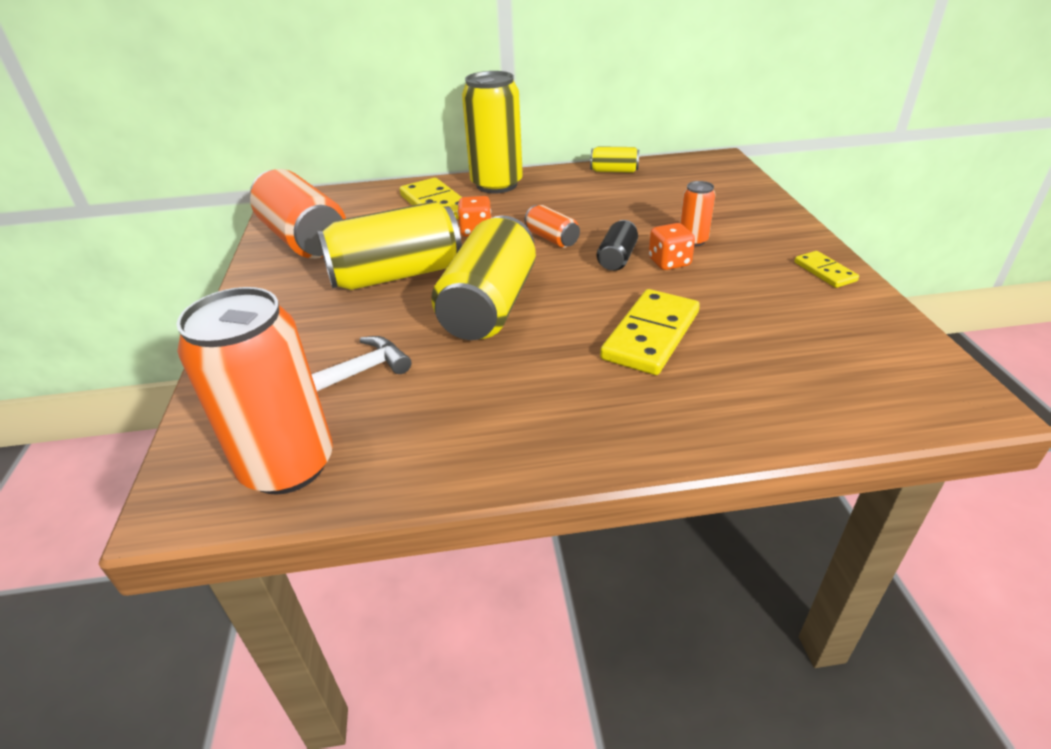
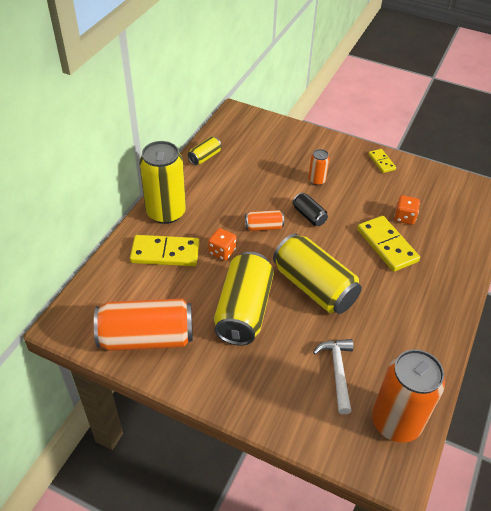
camera: 60 degrees left, 10 degrees up
orange dice [649,223,695,270] -> orange dice moved to [394,195,420,225]
yellow domino [794,251,859,288] -> yellow domino turned 60 degrees clockwise [368,149,396,173]

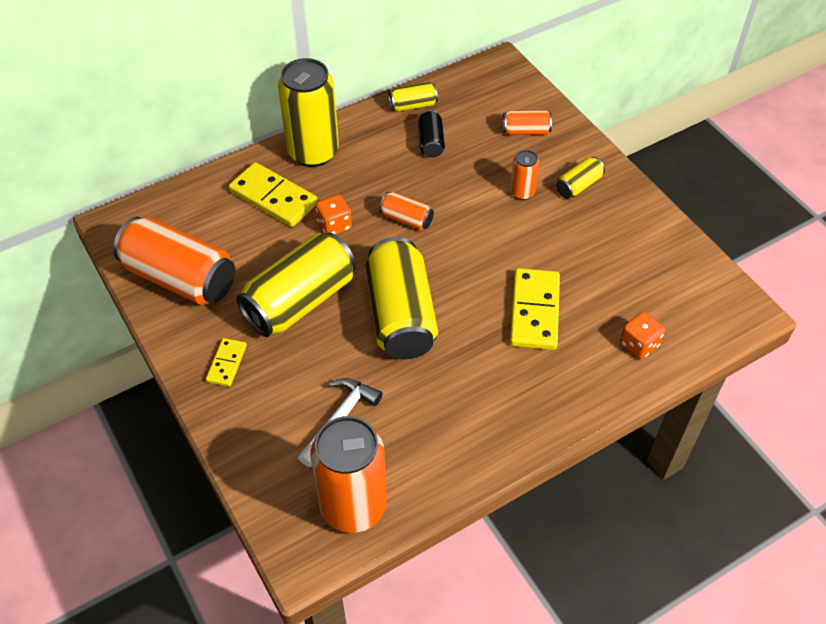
camera: 35 degrees right, 5 degrees up
black can [292,193,328,226] -> black can moved to [418,110,445,158]
yellow domino [368,149,396,173] -> yellow domino moved to [206,338,247,387]
orange dice [394,195,420,225] -> orange dice moved to [620,312,665,359]
none -> orange can [503,110,552,135]
none -> yellow can [556,157,605,199]

